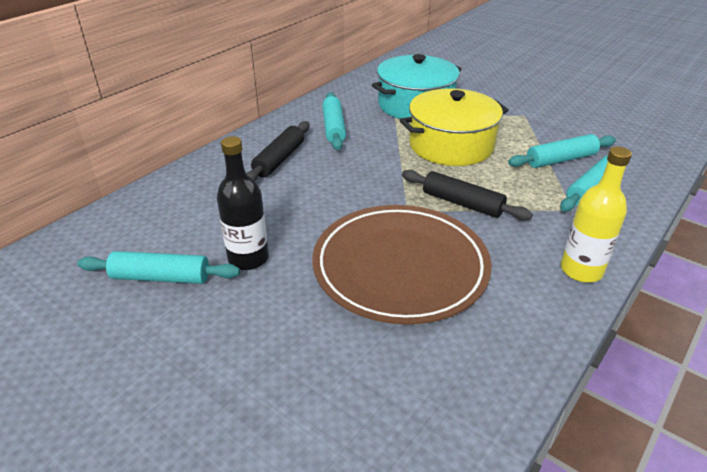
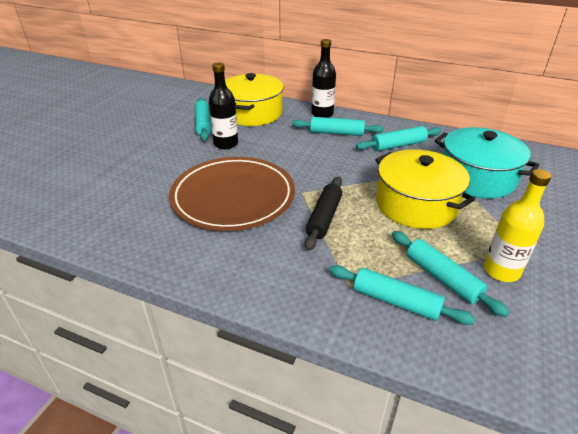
camera: 75 degrees right, 0 degrees up
black rolling pin [246,121,309,181] -> turquoise rolling pin [292,117,384,136]
yellow bottle [561,147,632,283] -> yellow bottle moved to [484,169,551,282]
none -> yellow pot [225,73,284,126]
none -> black bottle [311,39,336,118]

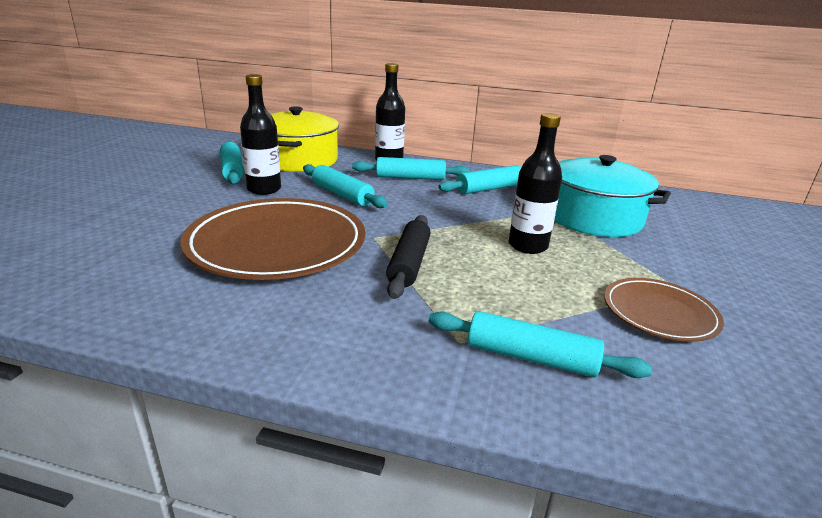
camera: 10 degrees left, 10 degrees down
yellow pot [375,149,475,229] -> black bottle [509,113,562,254]
turquoise rolling pin [392,231,510,317] -> turquoise rolling pin moved to [303,164,388,208]
yellow bottle [484,169,551,282] -> brown plate [604,278,724,342]

